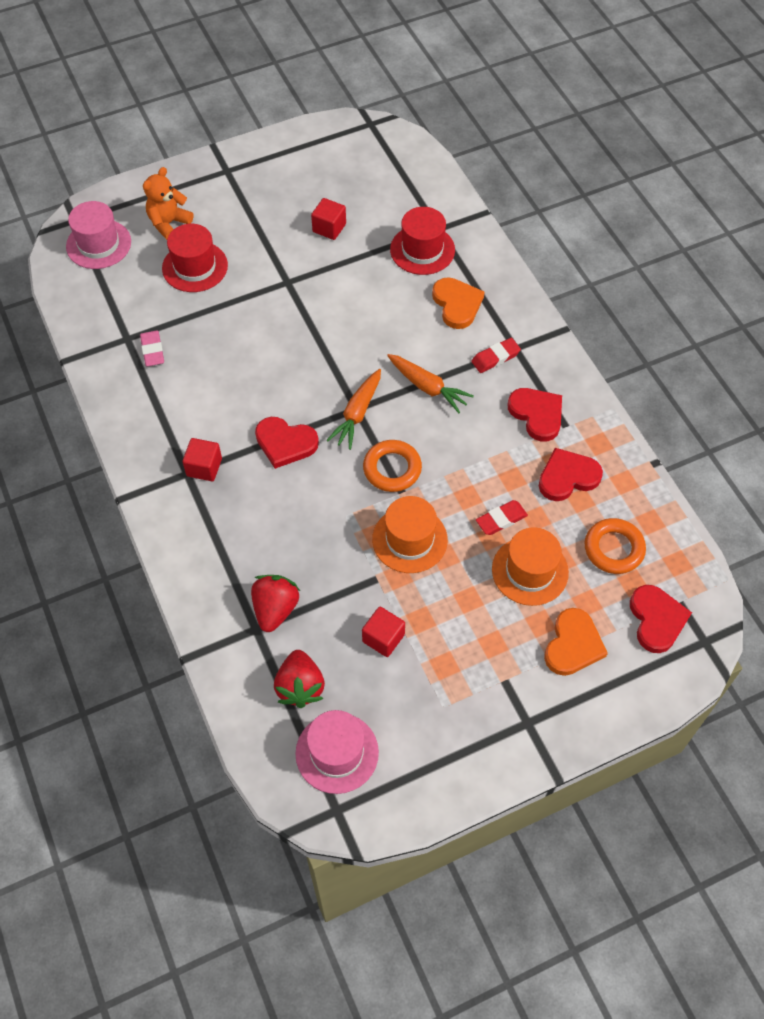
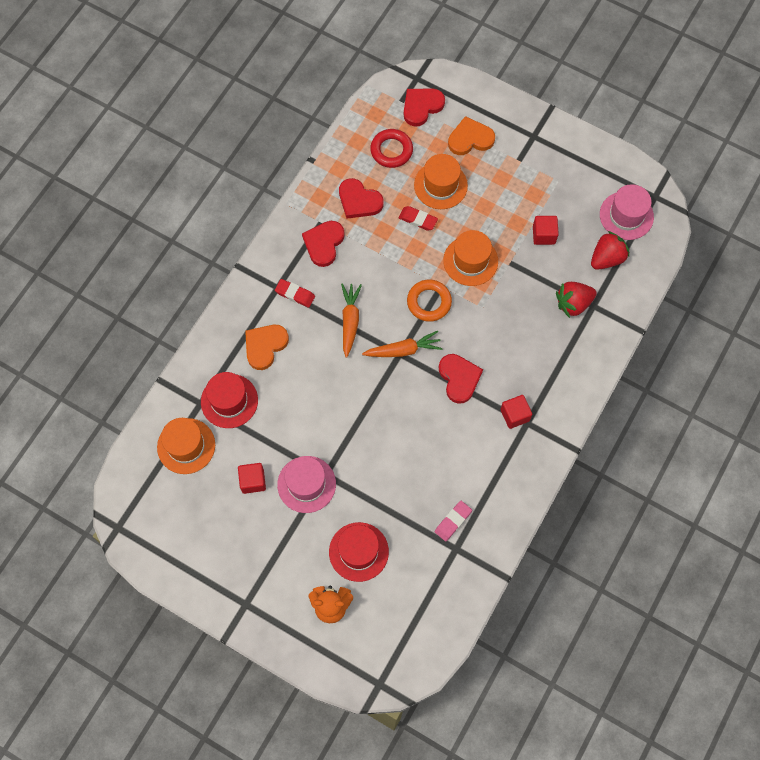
camera: 125 degrees left, 10 degrees up
pink hat [66,201,131,269] -> pink hat moved to [277,456,336,513]
orange ring [585,518,646,574] -> red ring [370,129,413,168]
none -> orange hat [157,418,215,474]

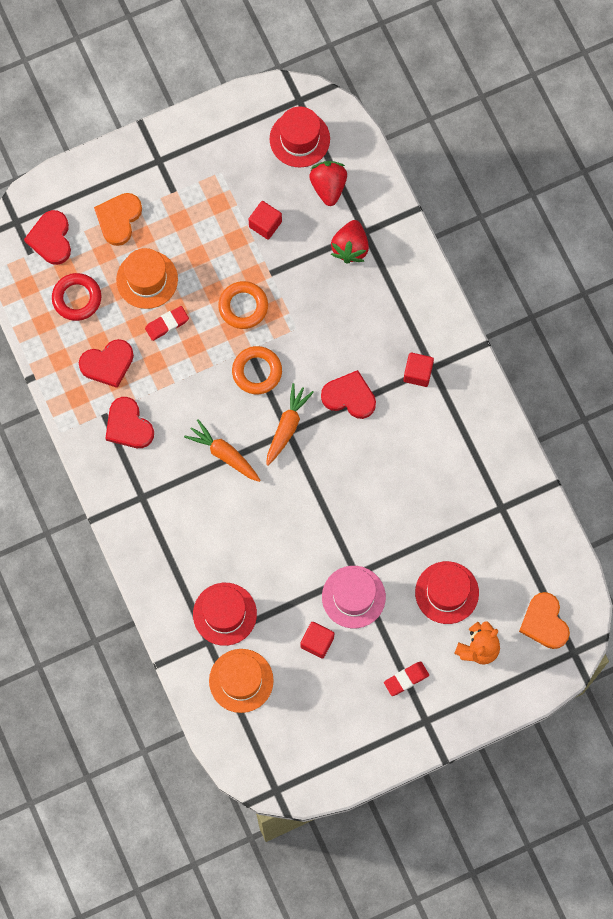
camera: 55 degrees left, 5 degrees up
orange heart [245,325,289,370] -> orange heart moved to [519,592,570,649]
red eraser [275,279,315,308] -> red eraser moved to [384,662,429,696]
pink eraser [435,501,472,541] -> none
orange hat [443,230,498,286] -> orange ring [218,281,268,329]
pink hat [600,184,654,240] -> red hat [270,106,330,167]

